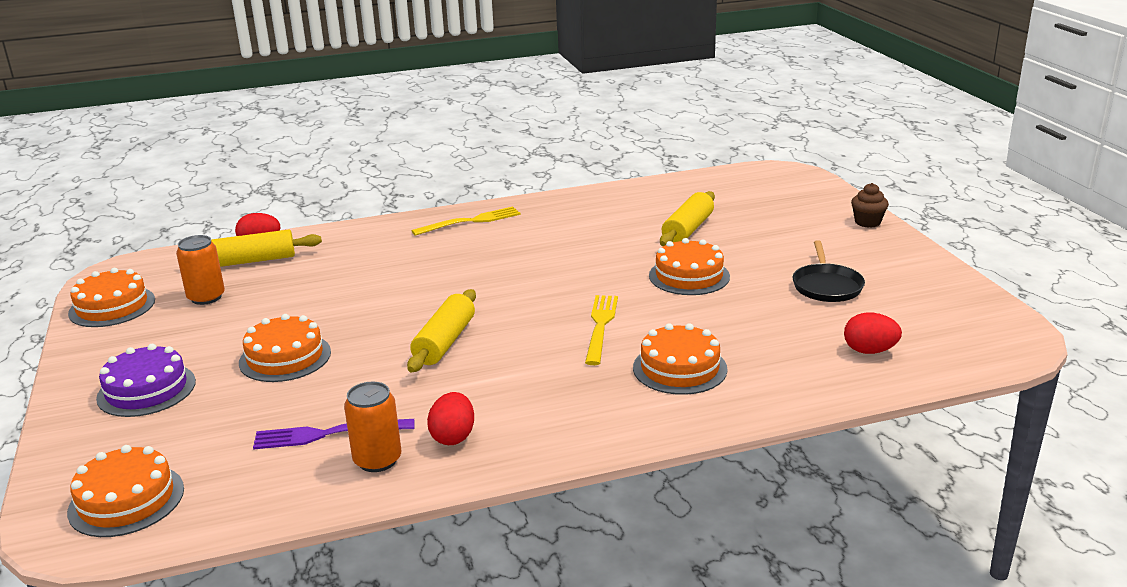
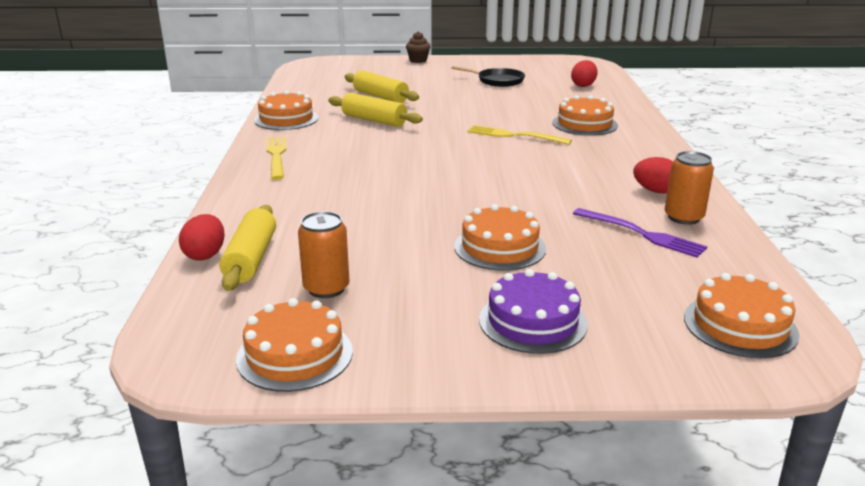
camera: 75 degrees left, 0 degrees up
purple fork [253,419,414,450] -> purple fork turned 60 degrees counterclockwise [573,208,707,258]
yellow rolling pin [407,289,476,372] -> yellow rolling pin moved to [328,93,423,127]
orange cake [649,238,730,295] -> orange cake moved to [254,91,318,130]

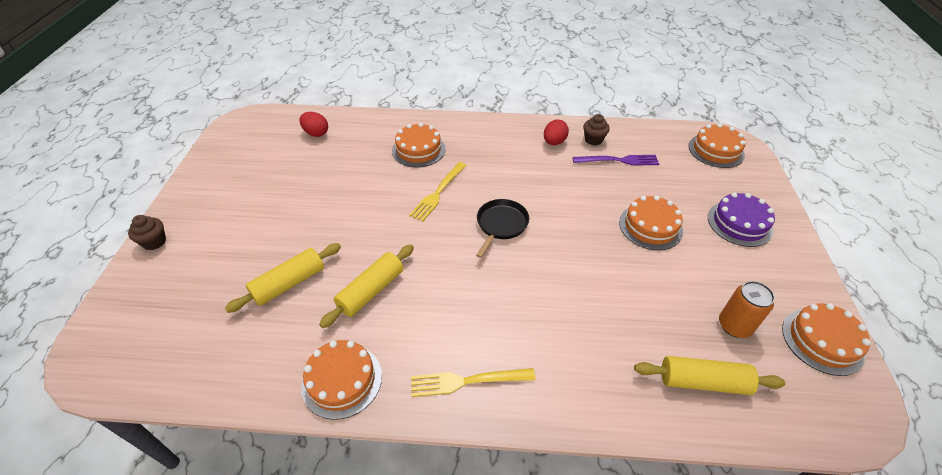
camera: 85 degrees left, 20 degrees up
red egg [179,214,224,261] -> none
black pan [451,66,525,87] -> black pan moved to [476,199,529,258]
purple fork [573,208,707,258] -> purple fork turned 45 degrees clockwise [572,155,659,166]
orange can [665,151,714,225] -> brown cupcake [583,114,610,145]

